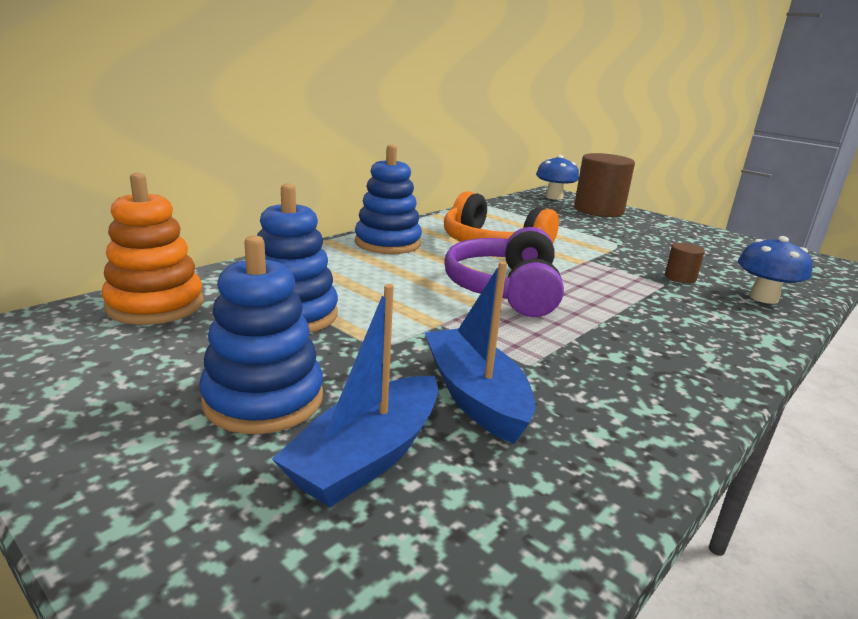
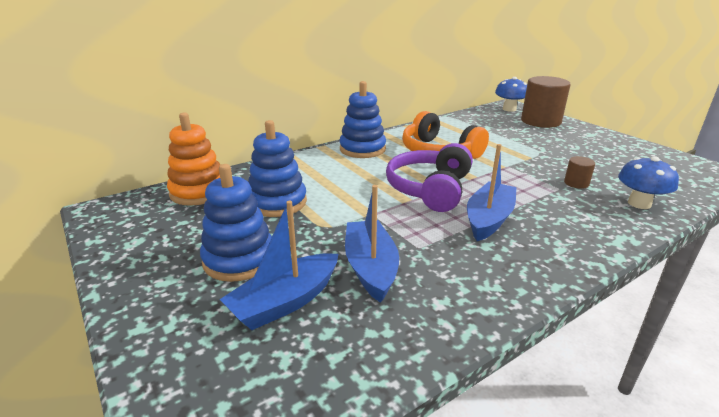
camera: 15 degrees right, 5 degrees up
none -> blue boat [467,144,517,241]

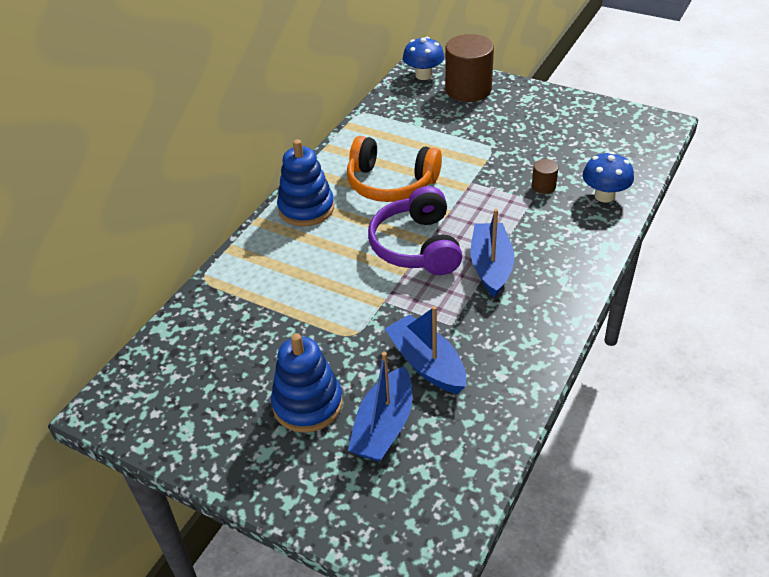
camera: 25 degrees left, 15 degrees up
orange stacking toy [167,112,220,206] -> none
blue stacking toy [248,120,307,217] -> none

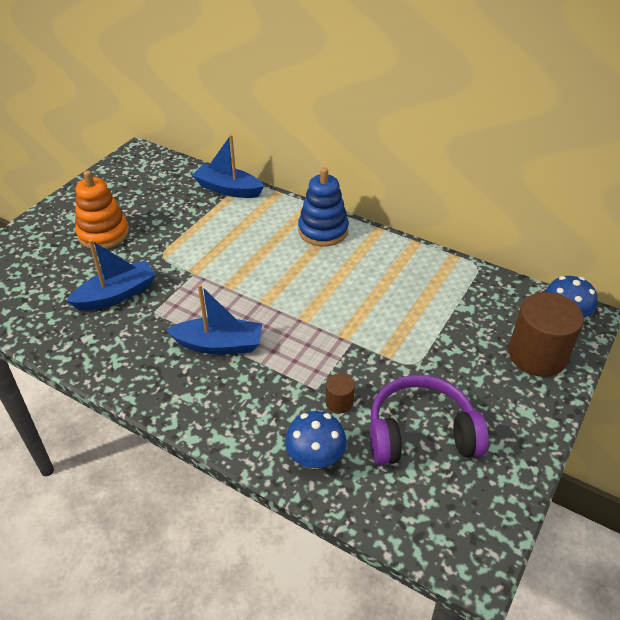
camera: 90 degrees right, 0 degrees up
blue stacking toy [271,333,343,433] -> orange stacking toy [75,171,129,250]
orange headphones [347,136,442,202] -> none
blue boat [348,352,412,462] -> blue boat moved to [192,134,264,198]
purple headphones [368,186,462,275] -> purple headphones moved to [370,375,489,465]

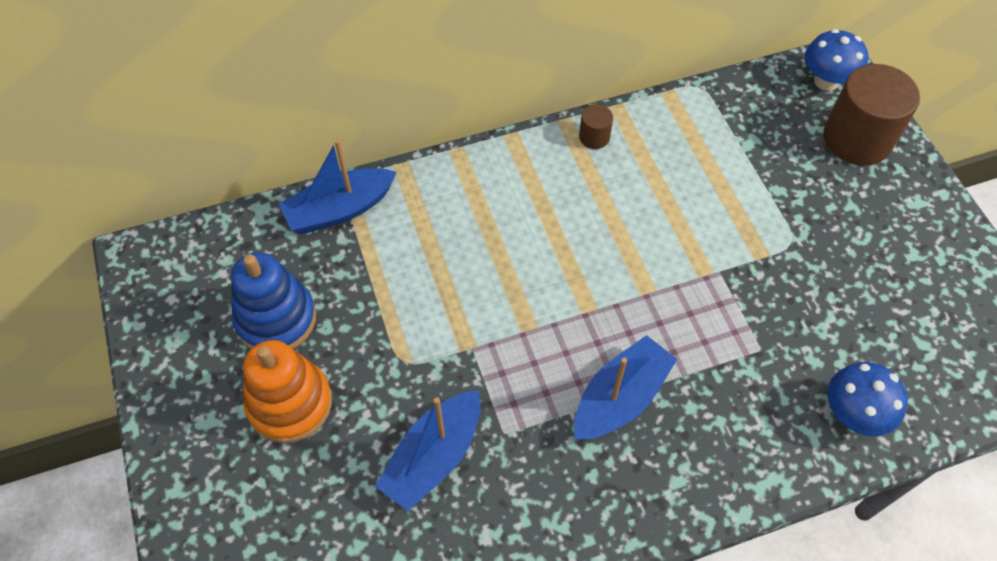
camera: 50 degrees left, 15 degrees up
blue boat [66,239,156,311] -> blue boat turned 150 degrees counterclockwise [375,390,481,511]
blue stacking toy [298,168,349,247] -> blue stacking toy moved to [231,252,316,349]
brown cylinder [326,374,355,413] -> brown cylinder moved to [579,104,613,149]
purple headphones [370,375,489,465] -> none

